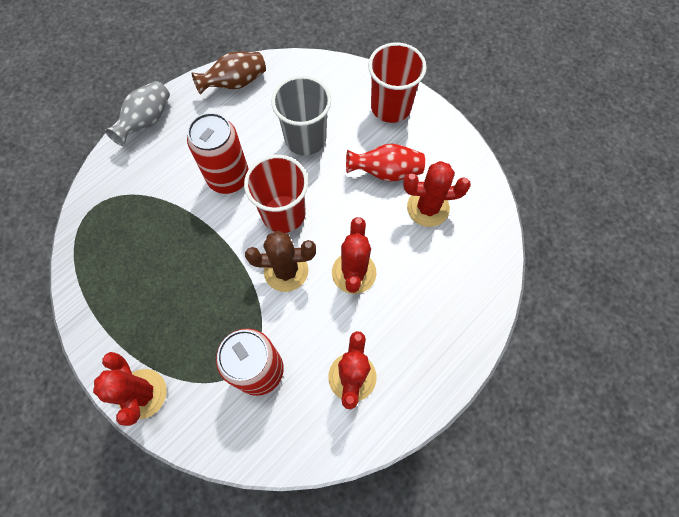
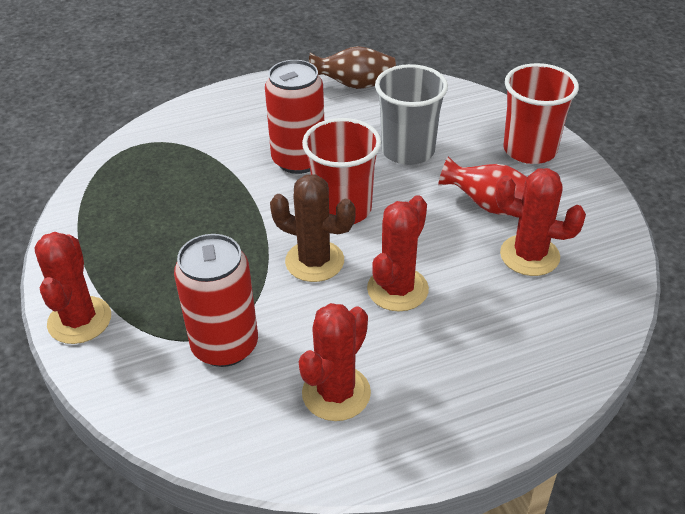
camera: 25 degrees right, 25 degrees down
grey vase [105,81,170,146] -> none

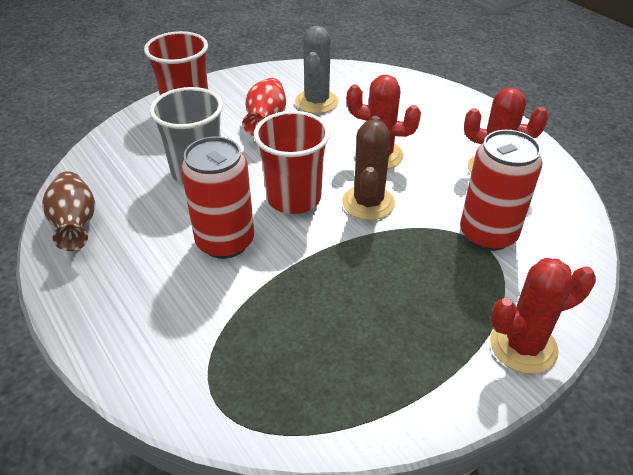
camera: 105 degrees left, 0 degrees up
red cactus [495,168,586,276] -> grey cactus [295,26,339,114]

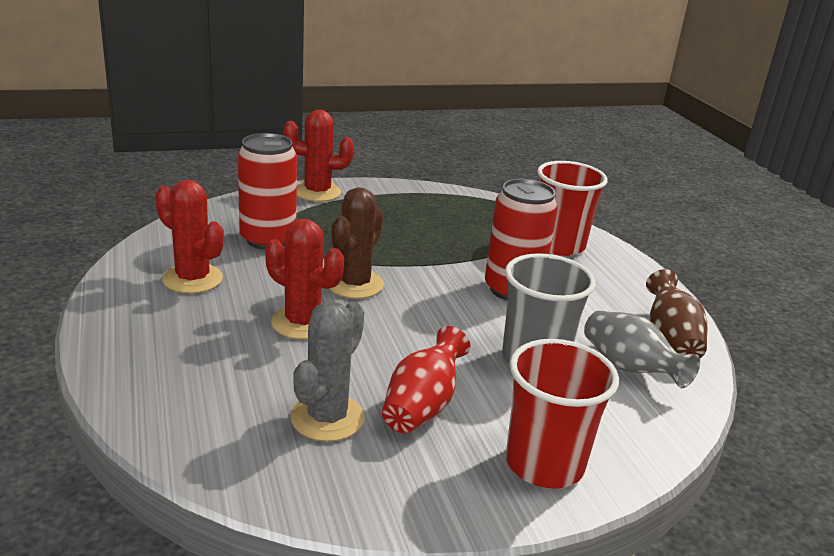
camera: 165 degrees left, 15 degrees down
red cup [254,111,330,214] -> red cup moved to [537,161,608,256]
none -> grey vase [584,311,700,388]

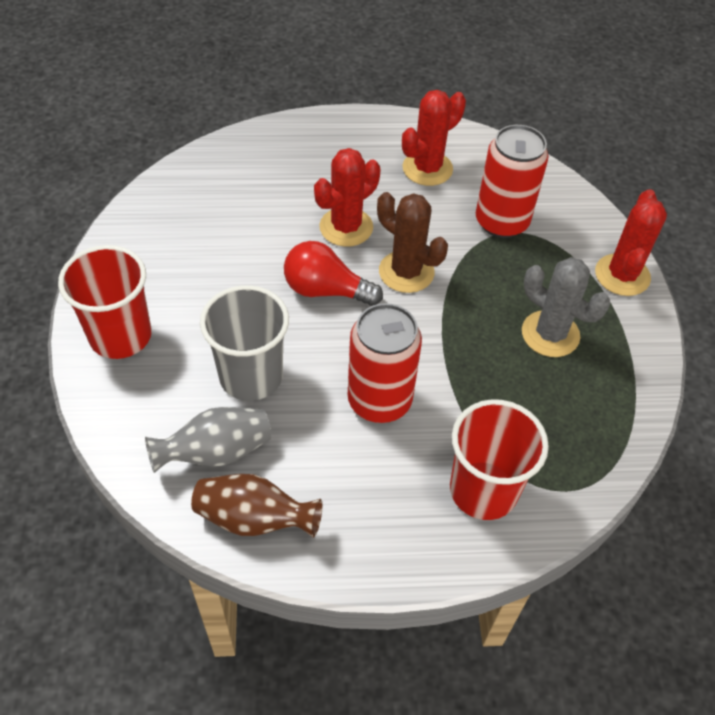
camera: 105 degrees right, 25 degrees up
grey cactus [290,301,365,442] -> grey cactus moved to [522,257,610,357]
red vase [382,326,471,433] -> none
none -> red light bulb [284,241,383,306]

